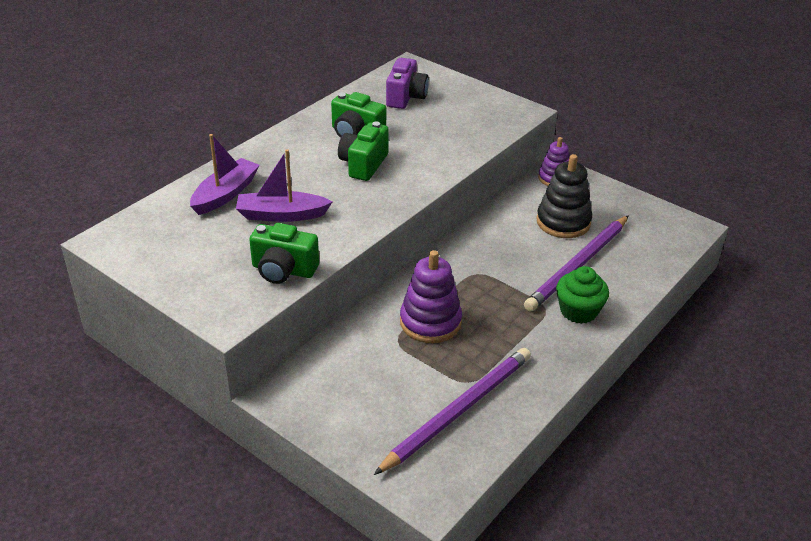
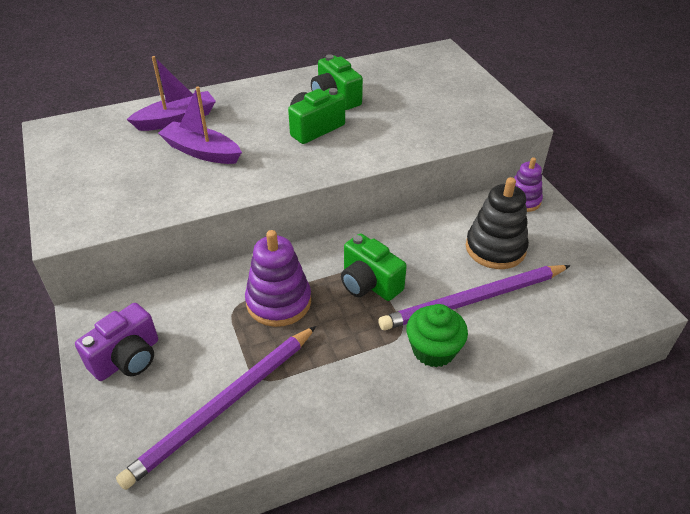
camera: 30 degrees right, 5 degrees up
green camera [249,223,319,284] -> green camera moved to [341,233,407,301]
purple pencil [374,348,531,475] -> purple pencil turned 150 degrees clockwise [116,326,316,490]
purple camera [386,58,429,109] -> purple camera moved to [75,303,158,381]

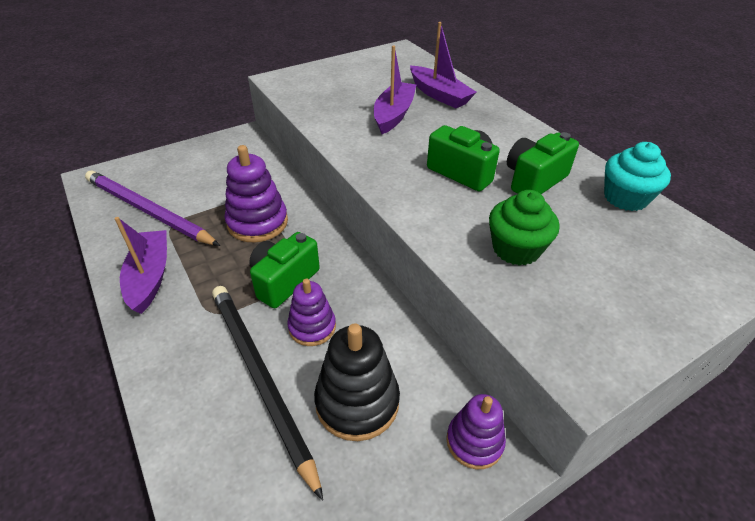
camera: 80 degrees right, 0 degrees up
purple camera [75,303,158,381] -> none
purple pencil [378,265,571,330] -> black pencil [212,286,323,501]
green cupcake [406,304,468,368] -> green cupcake moved to [489,190,559,266]
none -> purple boat [114,217,167,314]
none -> purple stacking toy [287,279,336,346]
none -> turquoise cupcake [604,142,671,211]

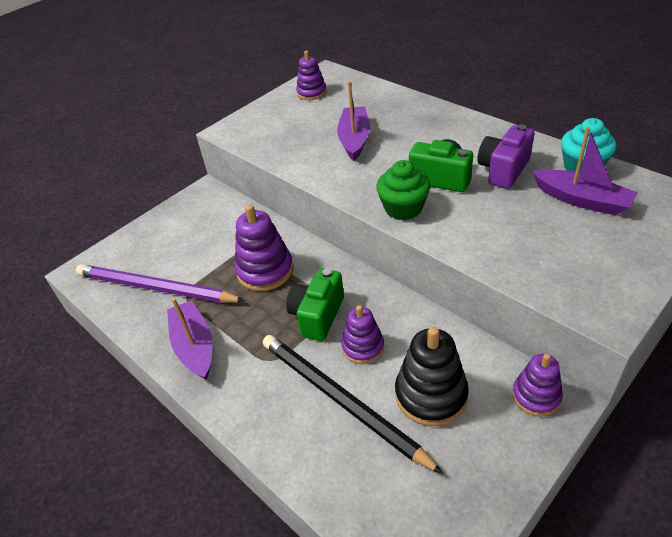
camera: 10 degrees left, 0 degrees up
purple boat [410,22,477,108] -> purple boat moved to [532,127,638,216]
green cupcake [489,190,559,266] -> green cupcake moved to [376,160,430,220]
green camera [507,132,579,194] -> purple camera [477,124,535,189]
none -> purple stacking toy [296,50,327,100]

